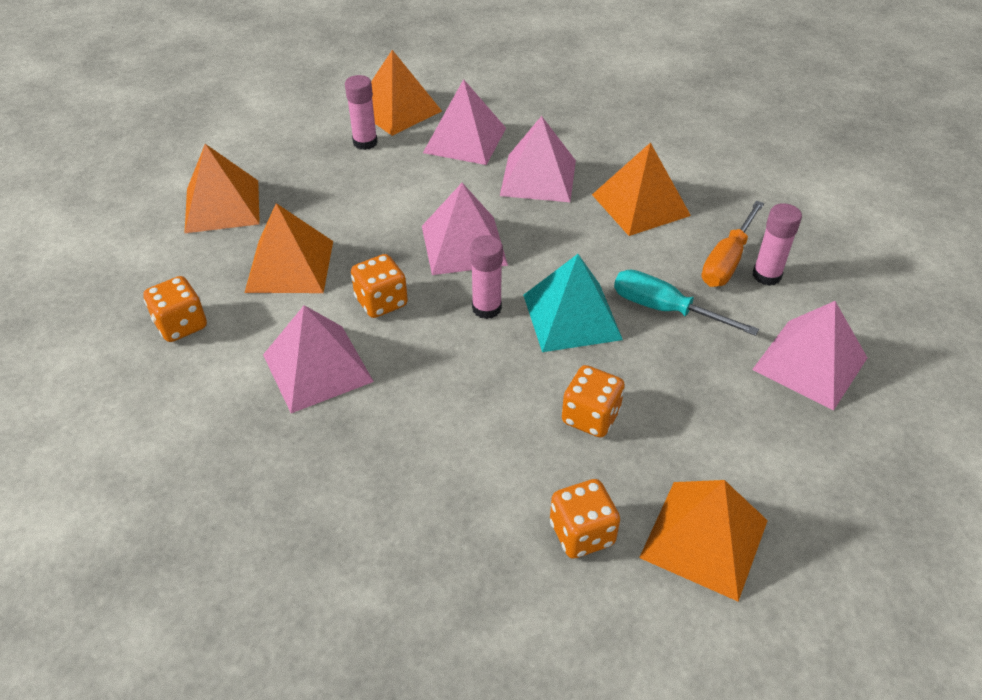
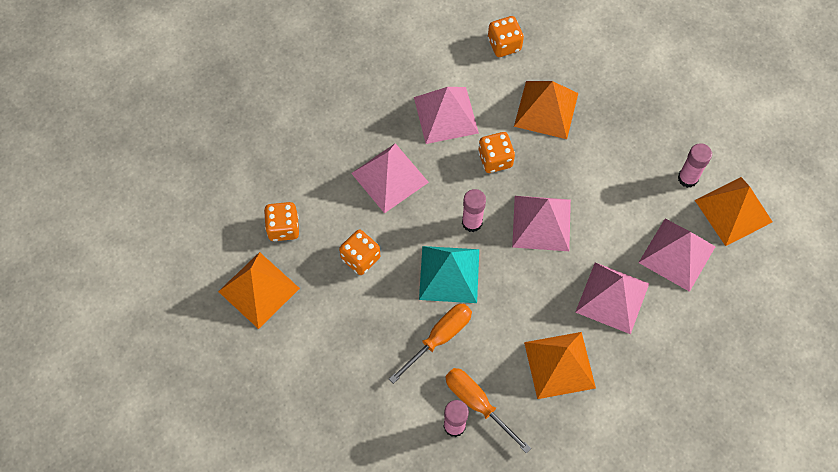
camera: 105 degrees right, 20 degrees up
orange pyramid [185,144,260,233] -> none
turquoise screwdriver [614,270,759,336] -> orange screwdriver [389,303,472,384]
pink pyramid [752,301,867,411] -> pink pyramid moved to [351,143,429,213]

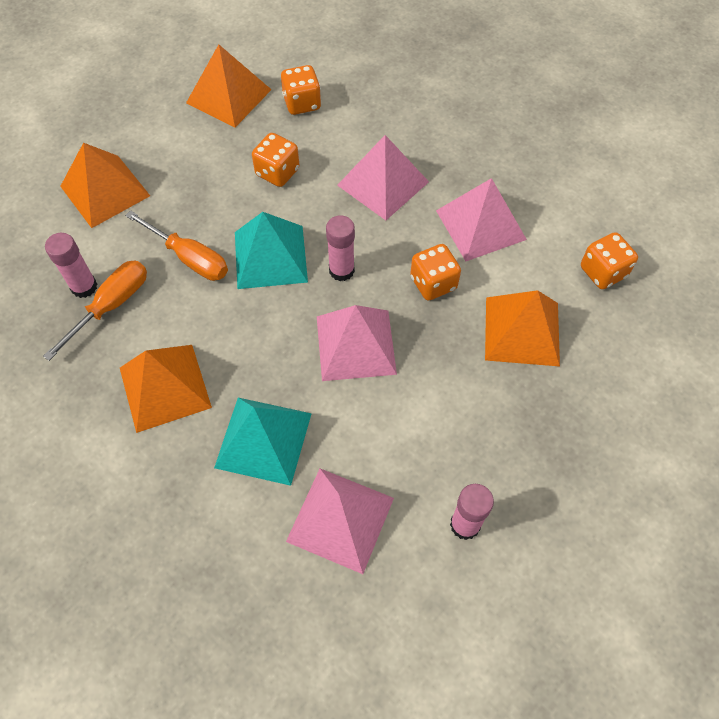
camera: 80 degrees right, 5 degrees down
pink pyramid [576,262,649,334] -> turquoise pyramid [214,398,312,486]
orange pyramid [695,177,773,246] -> orange pyramid moved to [60,143,150,228]

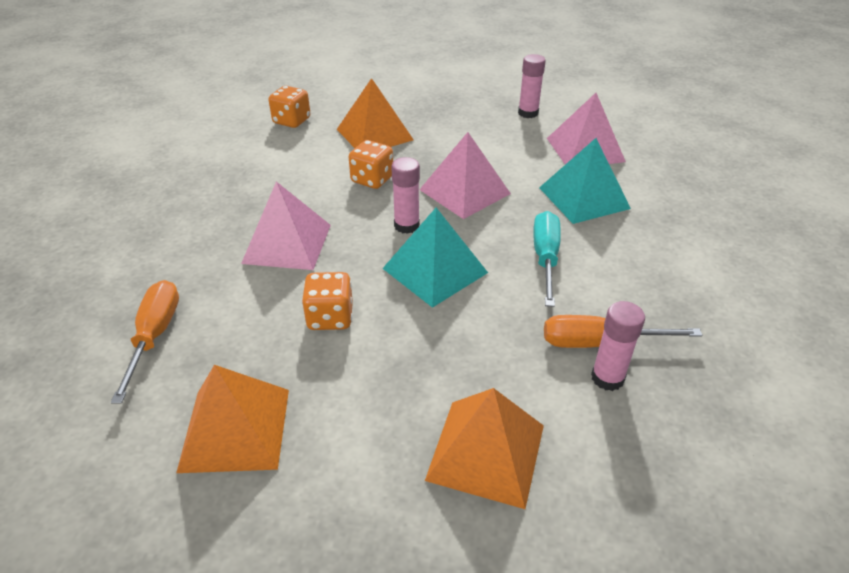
camera: 125 degrees left, 20 degrees down
orange pyramid [120,345,212,433] -> none
orange screwdriver [125,210,228,281] -> orange screwdriver moved to [111,280,179,404]
orange dice [281,65,321,115] -> none
pink pyramid [436,178,527,261] -> none
none -> turquoise screwdriver [533,211,561,307]

